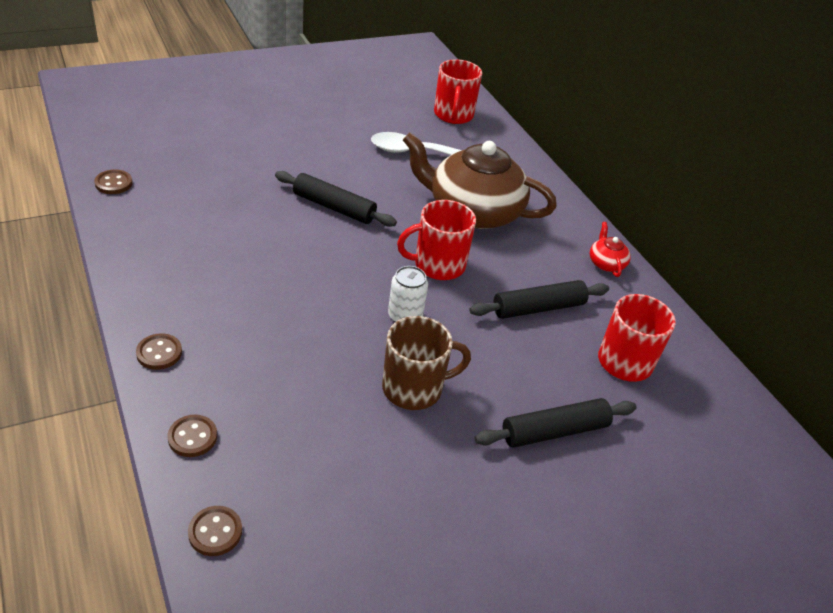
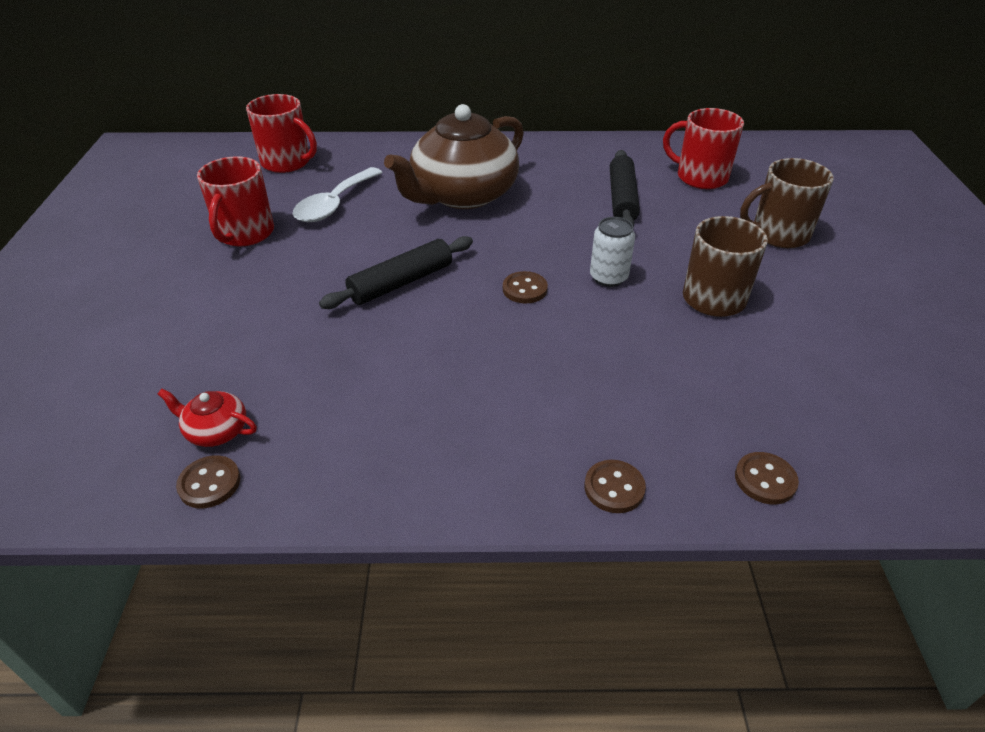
camera: 60 degrees left, 0 degrees up
brown button [188,506,242,556] -> brown button moved to [503,271,548,304]
red mug [397,200,476,280] -> red mug moved to [197,156,274,246]
black rolling pin [475,398,637,447] -> brown mug [740,158,834,248]
red teapot [590,222,631,277] -> red teapot moved to [158,389,257,447]

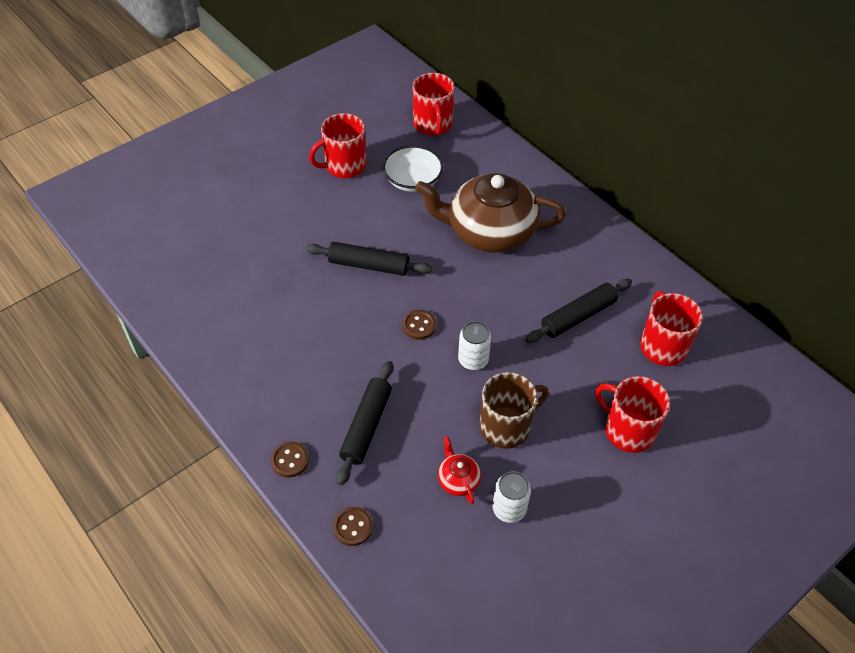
camera: 50 degrees right, 10 degrees up
red teapot [158,389,257,447] -> red teapot moved to [438,436,481,504]
brown button [176,455,240,508] -> none
white spoon [293,167,383,222] -> white bowl [383,145,443,192]
brown mug [740,158,834,248] -> red mug [595,376,670,453]
none -> black rolling pin [337,361,393,486]
none -> white can [492,471,531,523]

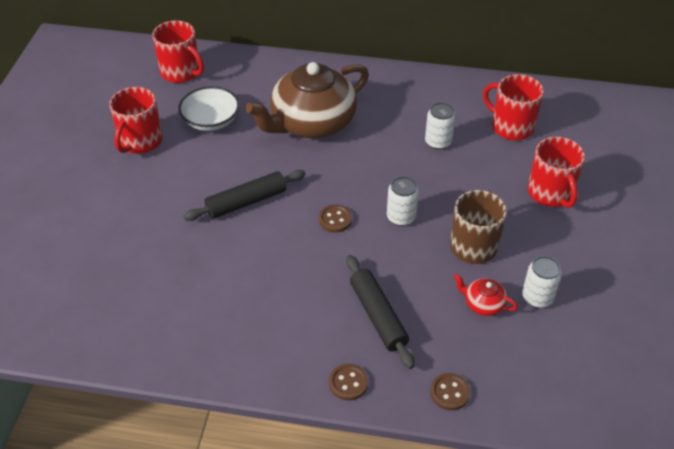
camera: 40 degrees left, 5 degrees down
black rolling pin [525,279,632,343] -> white can [425,102,456,150]
red mug [595,376,670,453] -> red mug turned 105 degrees counterclockwise [528,137,585,208]

